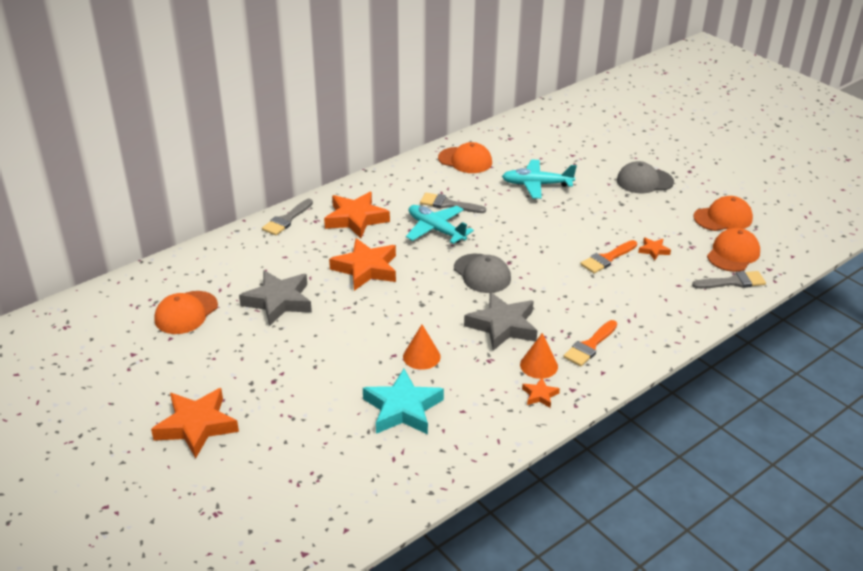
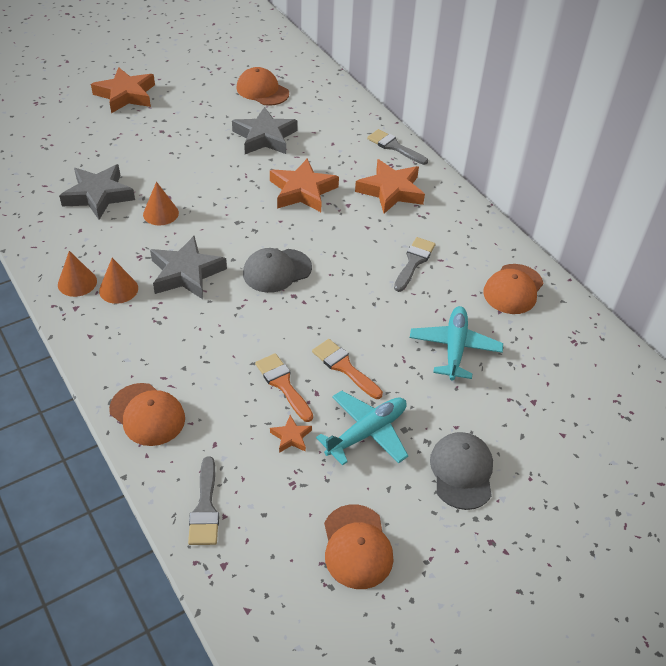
camera: 95 degrees right, 10 degrees up
turquoise star [363,369,444,434] -> grey star [59,164,135,220]
turquoise plane [406,205,474,244] -> turquoise plane moved to [316,391,408,466]
orange star [522,377,560,408] -> orange cone [58,251,97,297]
orange brush [563,320,617,366] -> orange brush moved to [312,339,383,399]
orange cap [707,228,760,272] -> orange cap moved to [109,383,185,446]

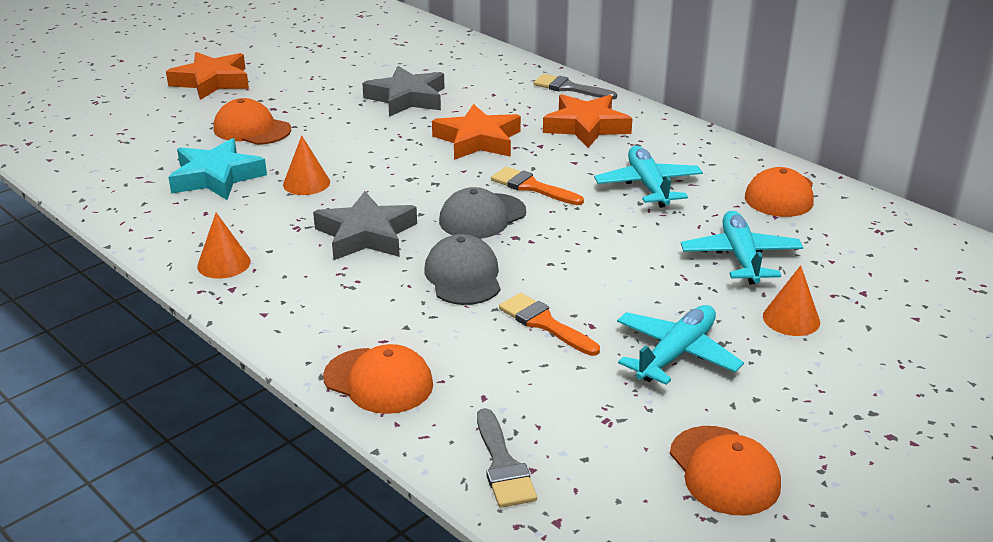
camera: 10 degrees left, 15 degrees down
grey star [59,164,135,220] -> turquoise star [168,138,267,200]
orange cone [99,258,138,304] -> orange cone moved to [763,265,820,336]
orange cap [236,67,289,106] -> orange cap moved to [214,98,291,145]
orange star [270,415,312,453] -> none
orange brush [312,339,383,399] -> orange brush moved to [491,167,584,205]
grey brush [394,237,435,292] -> turquoise plane [594,146,703,208]
grey cap [430,432,493,510] -> grey cap moved to [424,234,501,305]

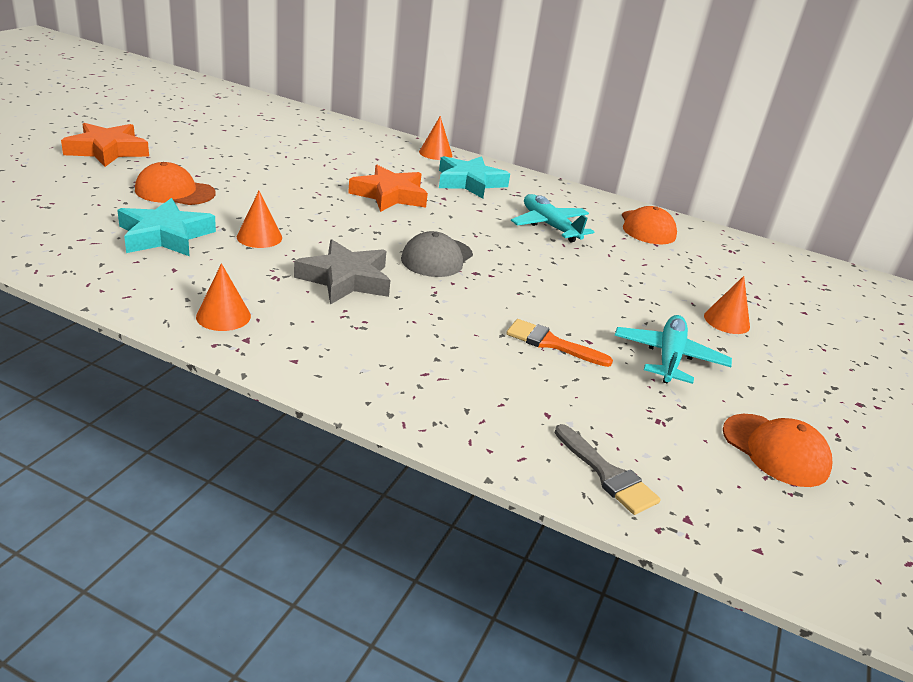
camera: 25 degrees left, 0 degrees up
orange cap [323,344,433,414] -> none
grey star [362,66,444,117] -> none
grey cap [424,234,501,305] -> none
orange brush [491,167,584,205] -> none
grey brush [534,74,617,99] -> orange cone [419,116,452,160]
orange star [543,94,633,148] -> turquoise star [439,156,510,199]
turquoise plane [681,211,803,284] -> none

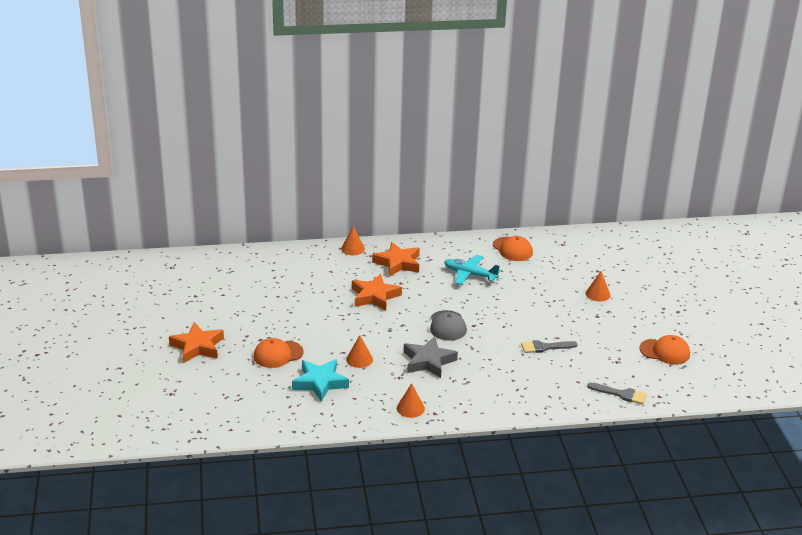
camera: 30 degrees left, 0 degrees up
turquoise star [439,156,510,199] -> orange star [372,242,420,277]
orange brush [506,319,613,367] -> grey brush [521,340,578,353]
turquoise plane [615,315,732,384] -> none

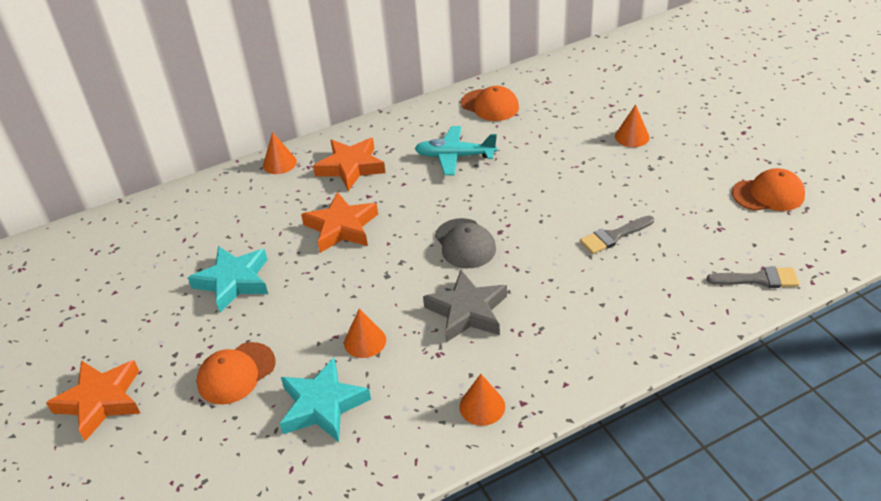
camera: 15 degrees left, 10 degrees up
none -> turquoise star [188,246,268,312]

